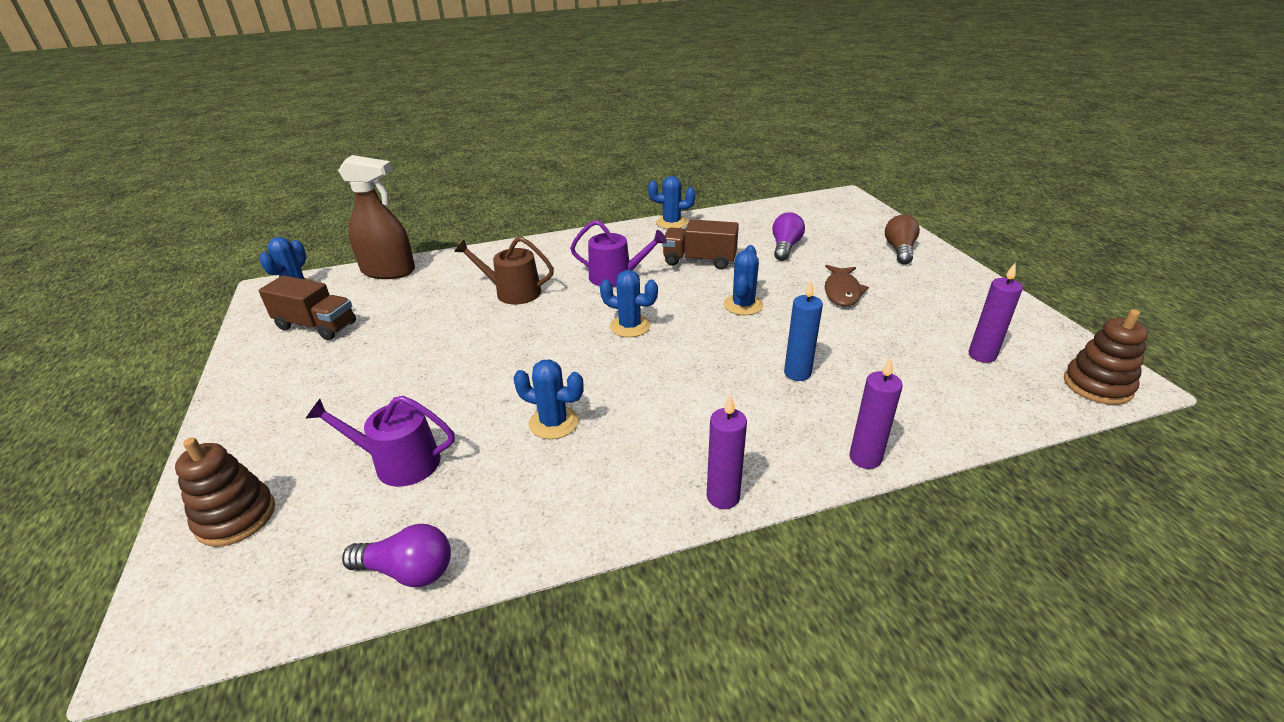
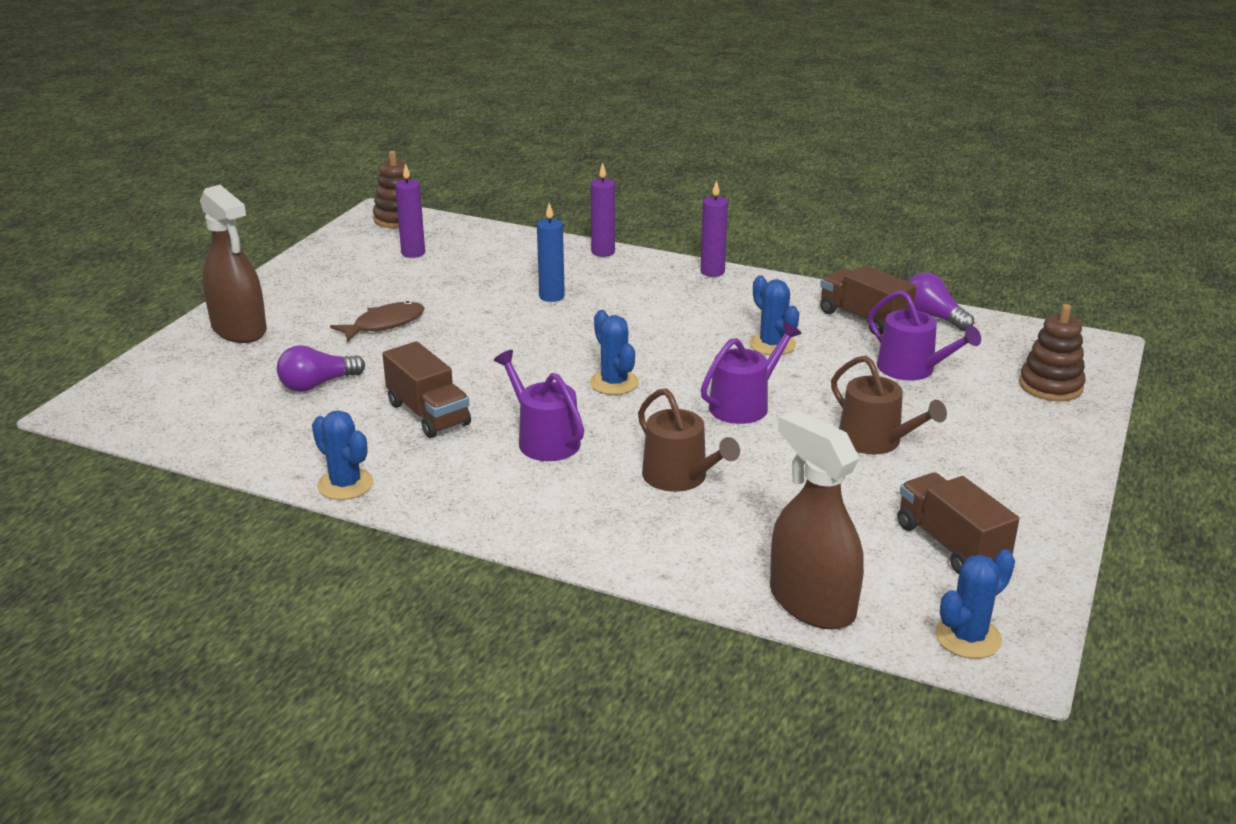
camera: 140 degrees left, 5 degrees down
blue cactus [724,245,763,315] -> none
brown light bulb [885,215,920,265] -> brown spray bottle [200,185,267,343]
none -> purple watering can [701,322,801,424]
none -> brown truck [820,265,916,335]
none -> brown watering can [831,356,947,455]

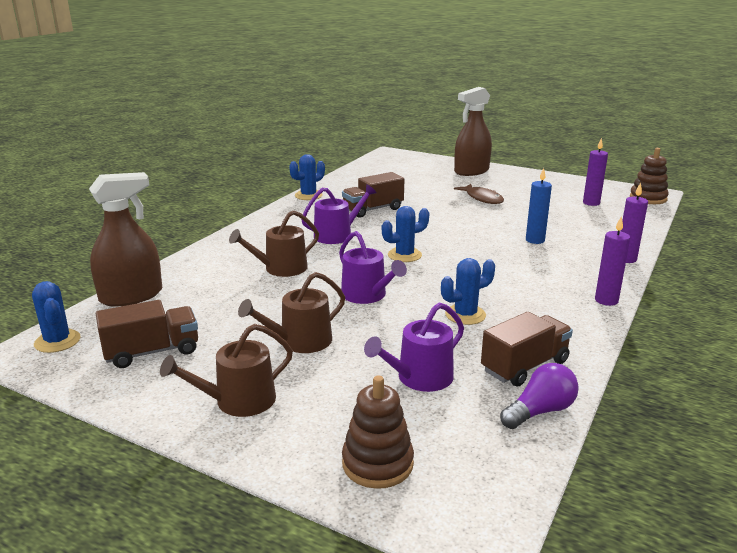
camera: 95 degrees right, 5 degrees down
purple light bulb [277,345,365,392] -> none
none -> brown watering can [160,324,293,417]

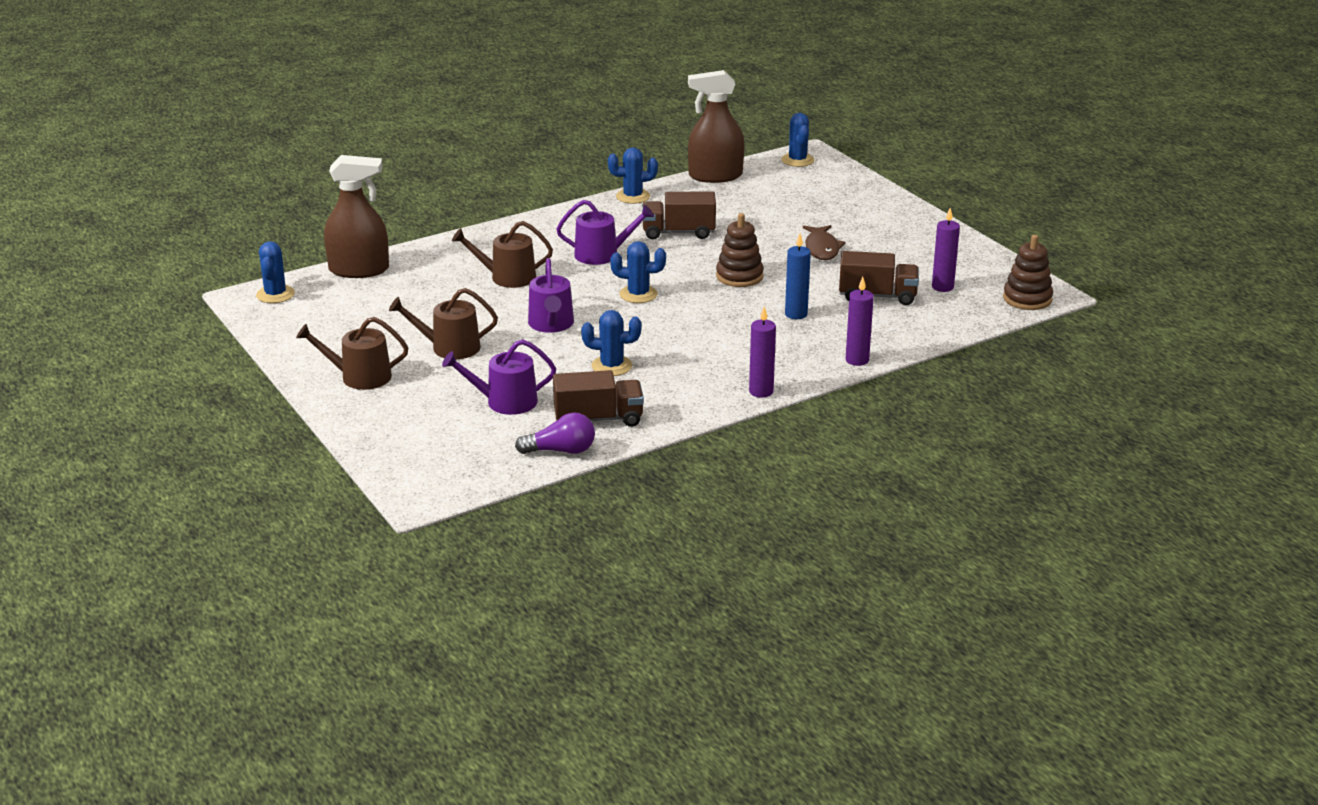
camera: 30 degrees right, 5 degrees up
brown truck [96,300,198,368] -> brown truck moved to [839,251,919,305]
brown stacking toy [342,375,414,489] -> brown stacking toy moved to [716,213,764,287]
brown spray bottle [454,87,492,176] -> brown spray bottle moved to [688,70,744,183]
none -> blue cactus [781,113,814,167]

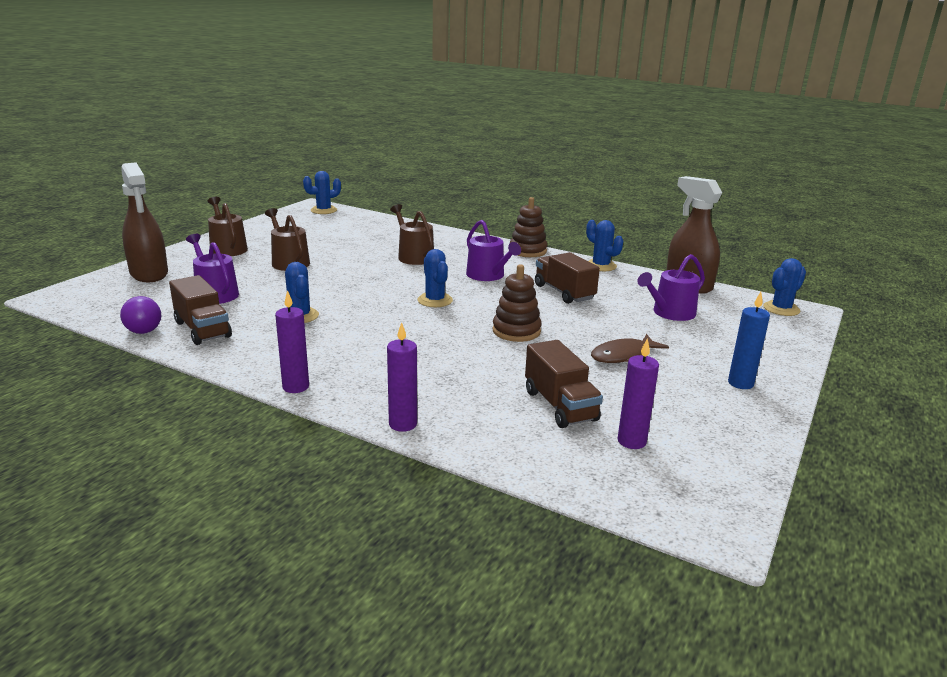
camera: 60 degrees right, 5 degrees down
brown spray bottle [324,155,389,278] -> brown spray bottle moved to [122,162,168,282]
purple watering can [528,258,574,333] -> purple watering can moved to [637,254,705,321]
blue candle [785,234,811,319] -> blue candle moved to [728,292,770,389]
brown stacking toy [1003,235,1053,310] -> brown stacking toy moved to [510,197,547,257]

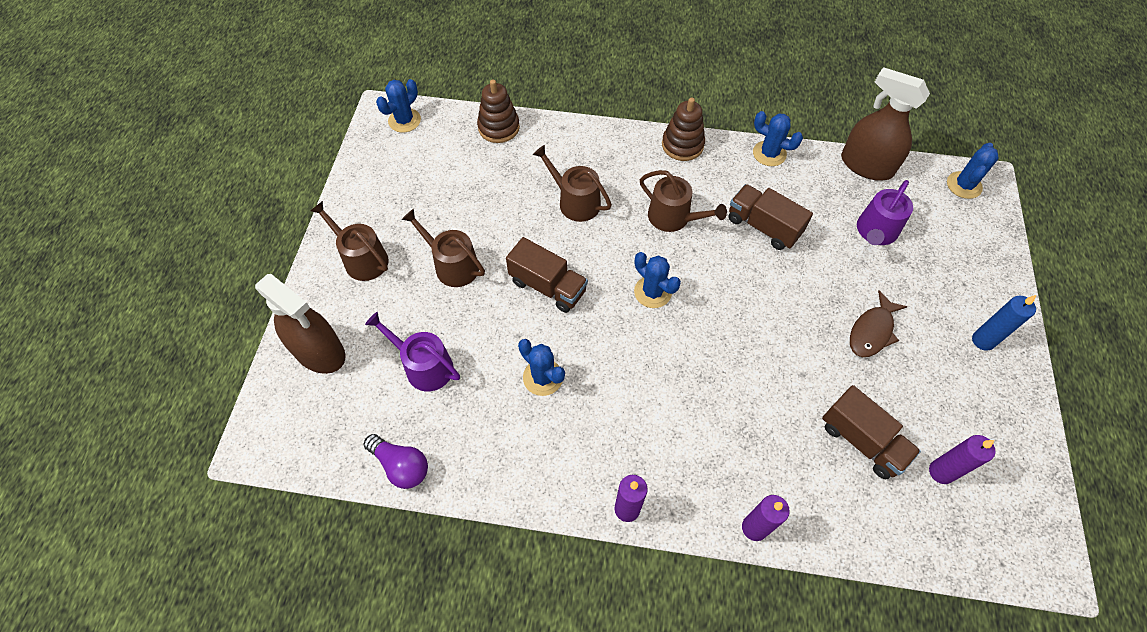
camera: 20 degrees left, 35 degrees up
brown truck [169,275,232,345] -> brown truck moved to [506,237,588,313]
purple watering can [466,220,521,281] -> brown watering can [640,170,727,232]
brown stacking toy [492,264,541,342] -> brown stacking toy moved to [477,80,520,143]

